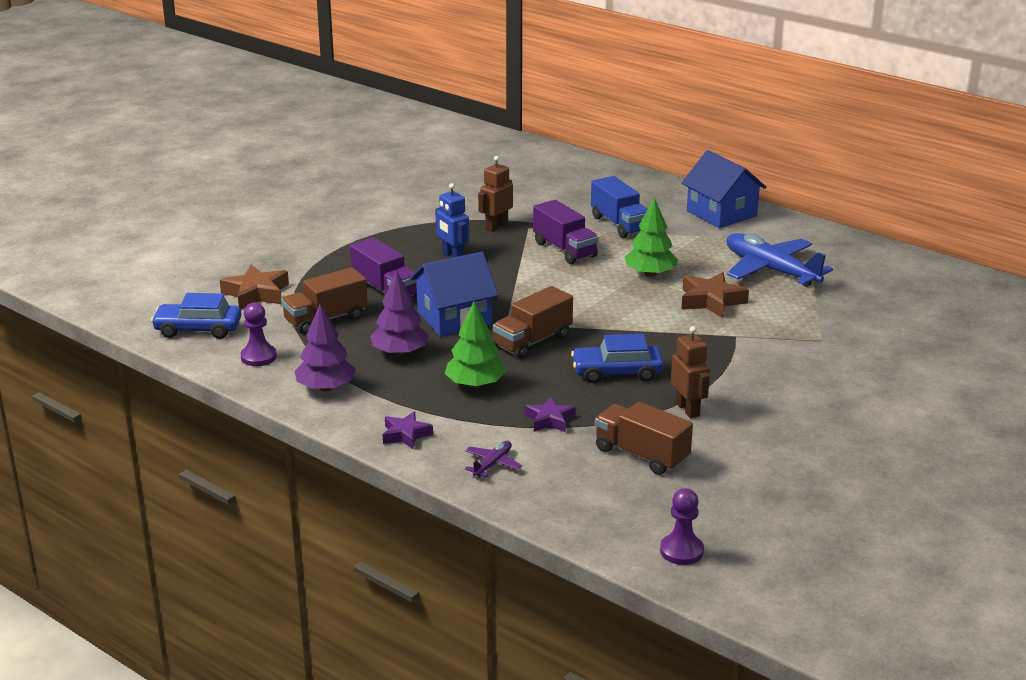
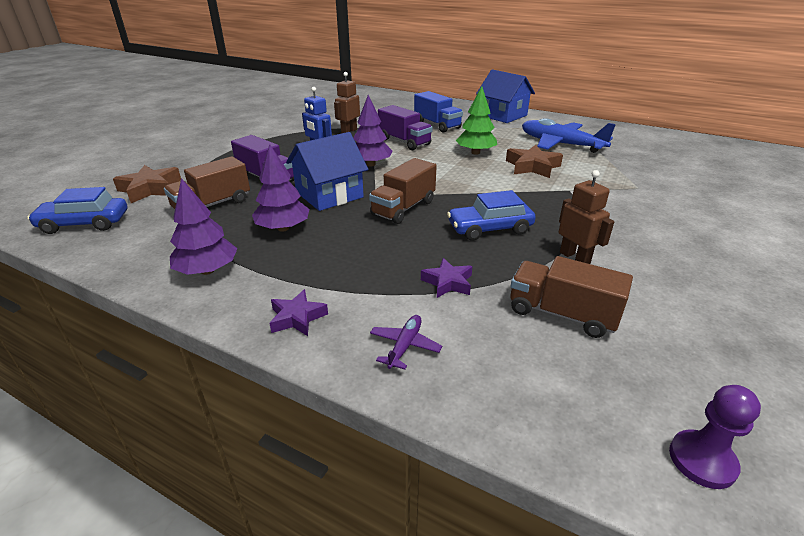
camera: 10 degrees left, 5 degrees up
purple pawn [240,303,277,366] -> none
green tree [445,301,506,388] -> none
none -> purple tree [353,95,392,166]

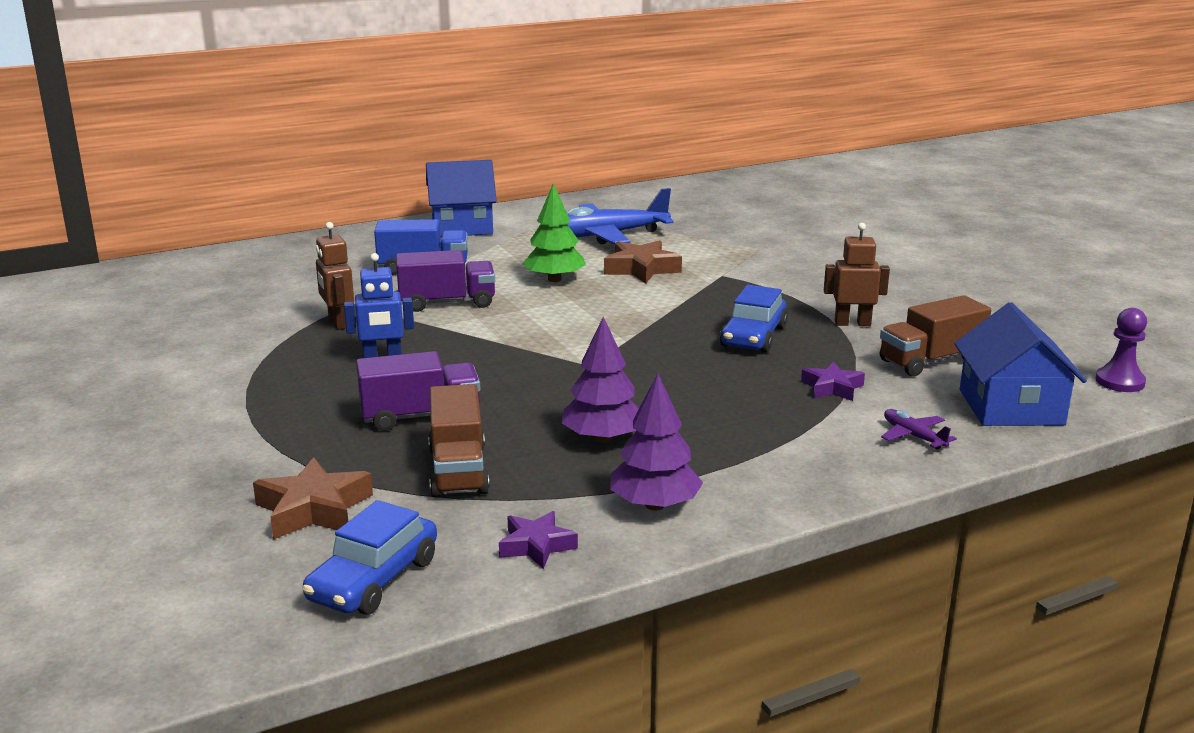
camera: 55 degrees left, 10 degrees down
purple star [269,289,328,336] -> purple star moved to [499,511,578,569]
blue house [286,132,368,211] -> blue house moved to [954,302,1087,426]
purple tree [353,95,392,166] -> none
brown truck [369,158,437,224] -> none

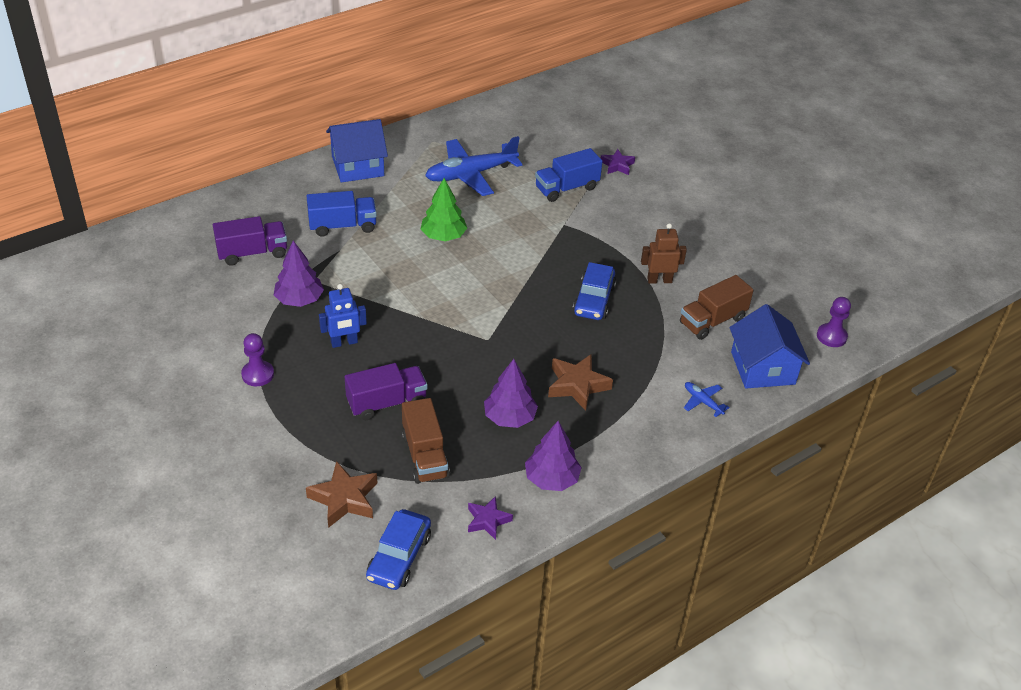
camera: 10 degrees left, 20 degrees up
brown robot [316,222,354,330] -> purple tree [274,241,324,307]
purple truck [396,250,495,312] -> purple truck moved to [213,216,287,266]
brown star [604,240,682,284] -> brown star moved to [548,354,613,411]
purple star [801,362,865,401] -> purple star moved to [601,149,635,175]
purple plane [881,409,957,450] -> blue plane [684,382,730,417]
none -> purple pawn [241,333,274,386]
none -> blue truck [535,148,603,202]

